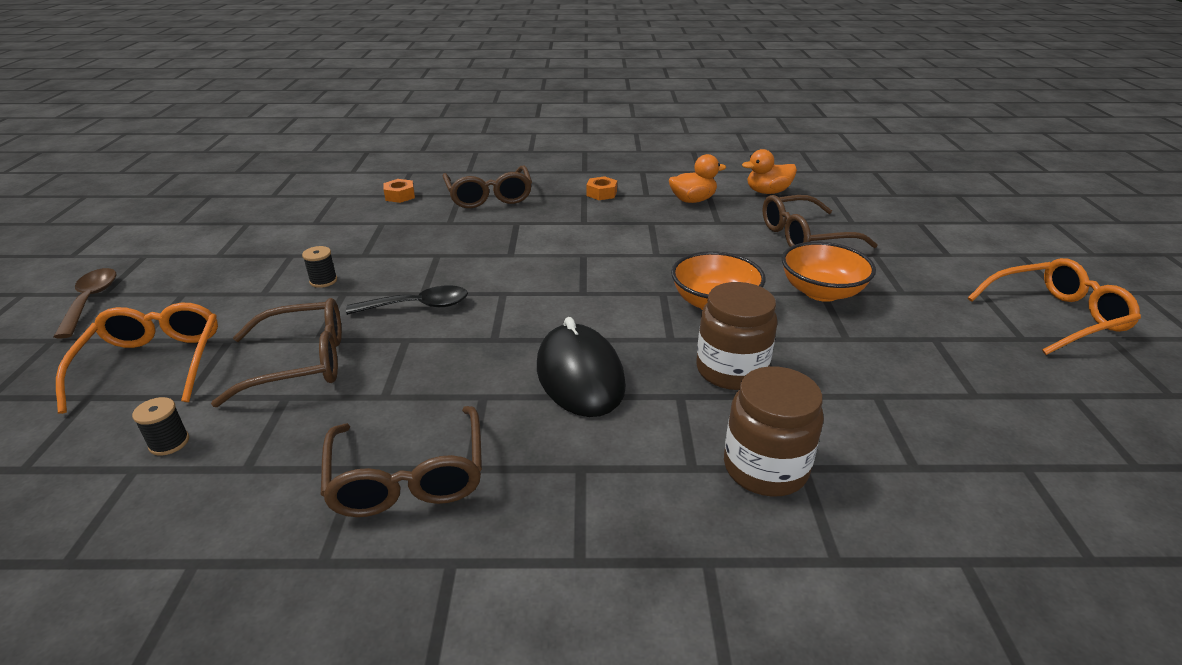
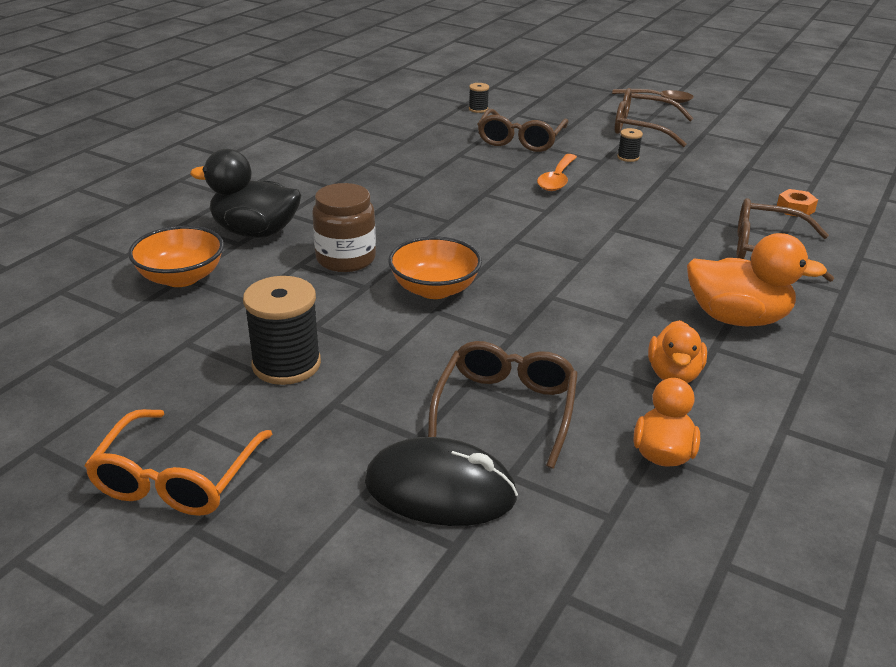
camera: 120 degrees right, 0 degrees up
orange glasses [56,303,218,414] -> none
brown glasses [321,406,482,517] -> brown glasses moved to [615,88,694,147]
black spoon [346,285,468,315] -> orange spoon [537,154,577,191]
black mouse [537,317,626,417] -> black mouse moved to [365,437,518,526]
orange nut [587,176,617,200] -> orange duck [687,233,827,326]
brown jar [724,366,824,497] -> black duck [190,149,302,238]
orange bowl [782,242,876,302] -> orange bowl moved to [128,226,224,287]
none -> black spool [243,276,321,385]

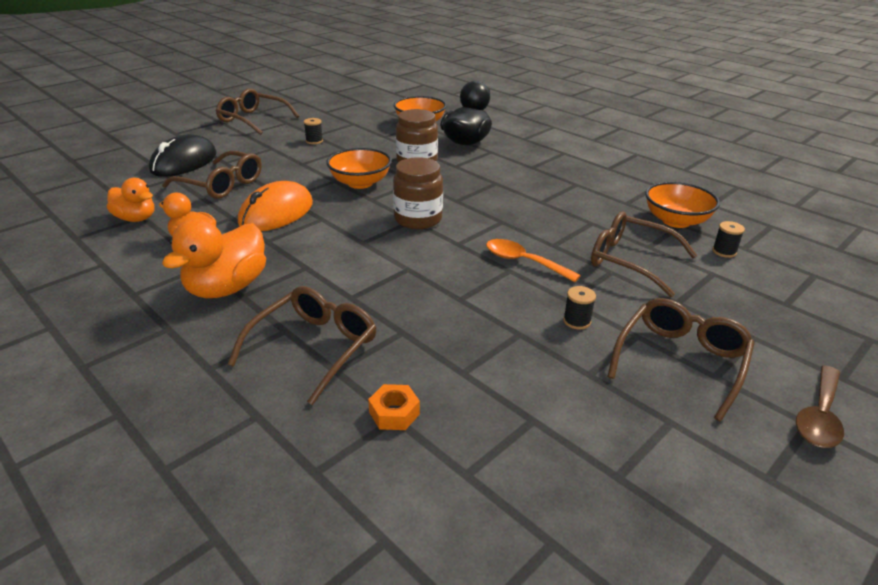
camera: 105 degrees right, 0 degrees up
orange glasses [84,409,272,516] -> brown glasses [216,88,299,135]
black spool [243,276,321,385] -> black spool [304,118,323,144], size x0.47
none -> orange mouse [238,181,313,231]
none -> brown jar [393,157,443,229]
none -> orange bowl [645,182,720,228]

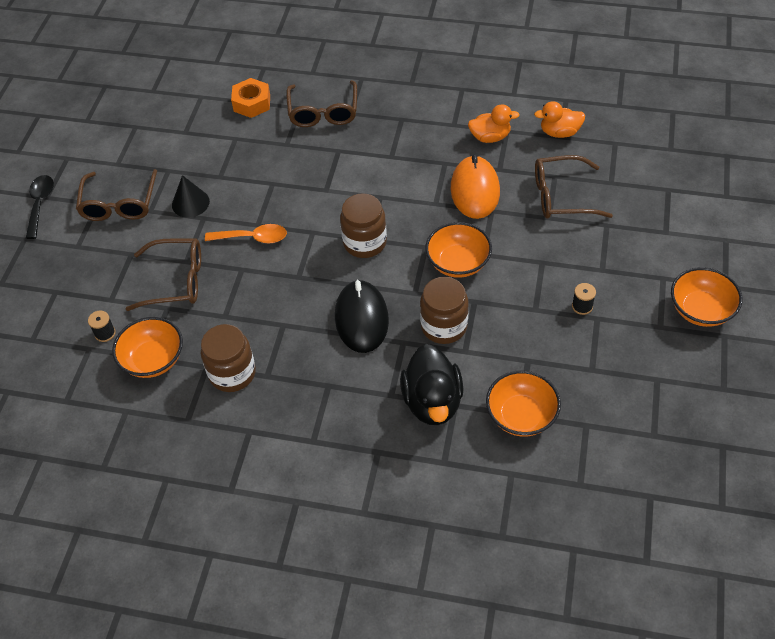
camera: 150 degrees right, 20 degrees up
black mouse [149,134,217,177] -> black mouse moved to [335,279,389,353]
orange duck [162,219,266,298] -> none
brown glasses [216,88,299,135] -> orange bowl [671,267,742,327]
orange nut [368,384,420,430] -> orange nut [231,78,270,118], size x1.53
black spool [563,286,596,329] -> black cone [172,175,210,218]
brown spoon [796,365,844,448] -> black spoon [26,175,54,239]
none -> brown jar [201,324,256,392]

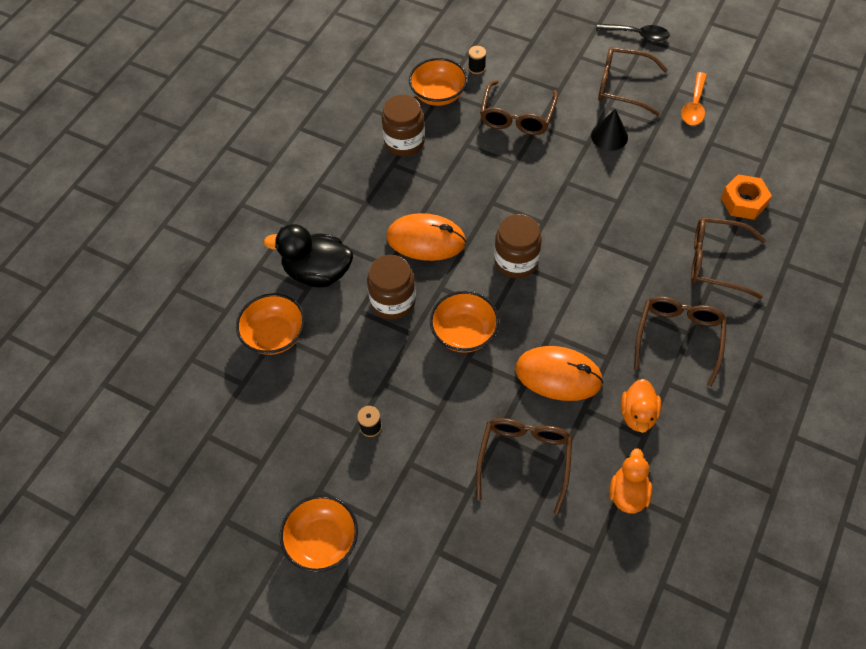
camera: 105 degrees right, 5 degrees up
orange spoon [205,224,287,243] -> orange spoon moved to [681,72,707,125]
black mouse [335,279,389,353] -> orange mouse [387,213,466,261]
none -> brown glasses [634,296,727,387]

